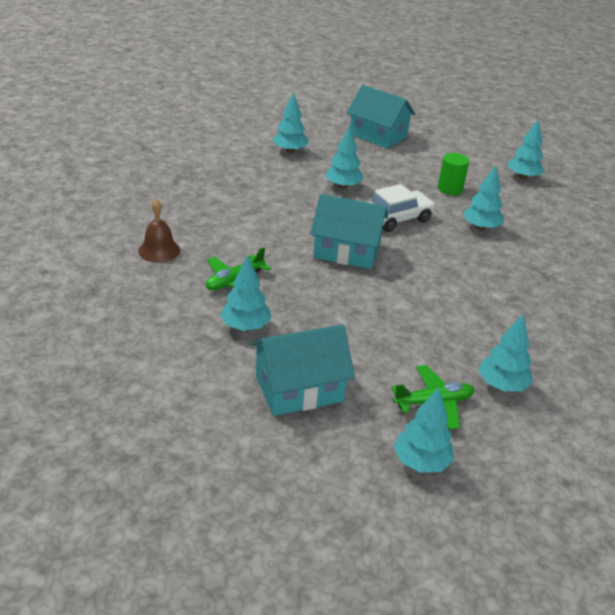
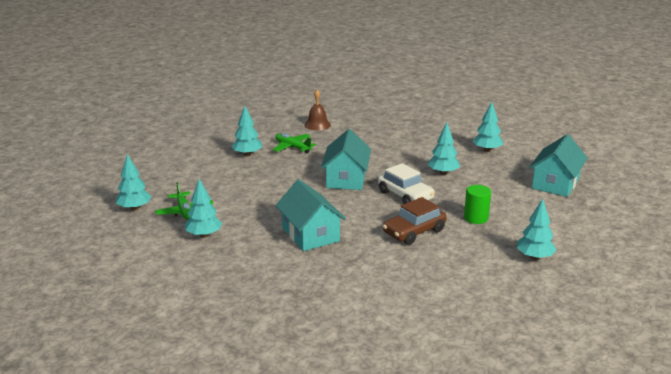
camera: 85 degrees right, 10 degrees down
turquoise house [250,324,355,416] -> turquoise house moved to [276,179,346,251]
turquoise tree [463,165,504,230] -> brown car [383,197,447,245]

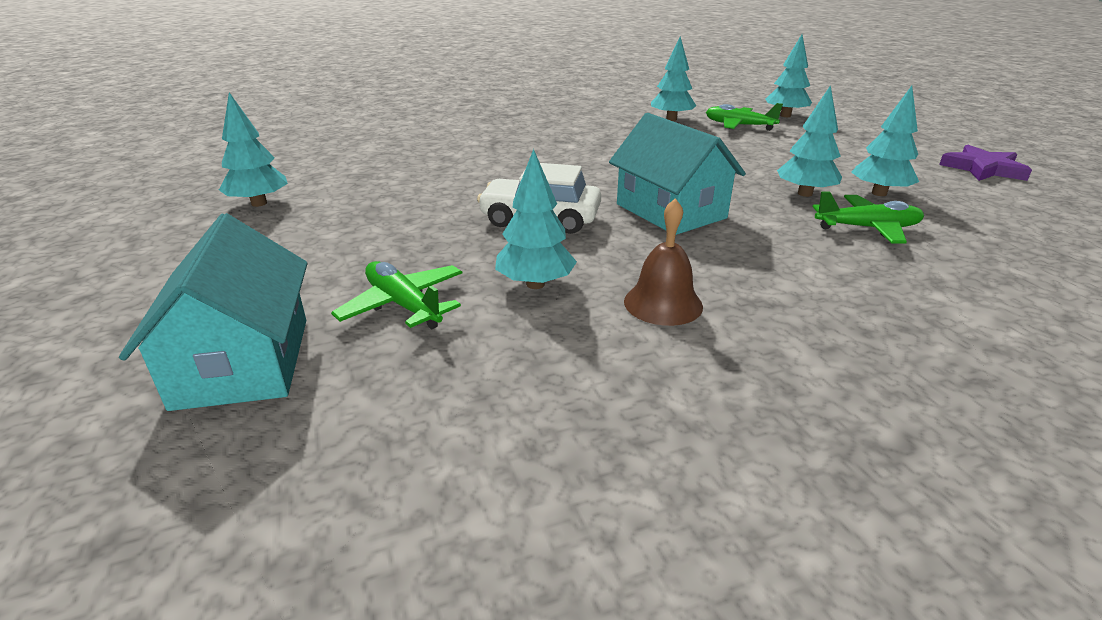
camera: 140 degrees right, 5 degrees up
turquoise house [276,179,346,251] -> none
brown bell [304,90,331,130] -> brown bell moved to [624,198,703,326]
brown car [383,197,447,245] -> none
green cylinder [464,185,491,224] -> none
turquoise tree [472,102,503,152] -> turquoise tree moved to [777,85,842,197]
none -> green plane [331,261,463,329]
none -> purple star [939,145,1032,181]

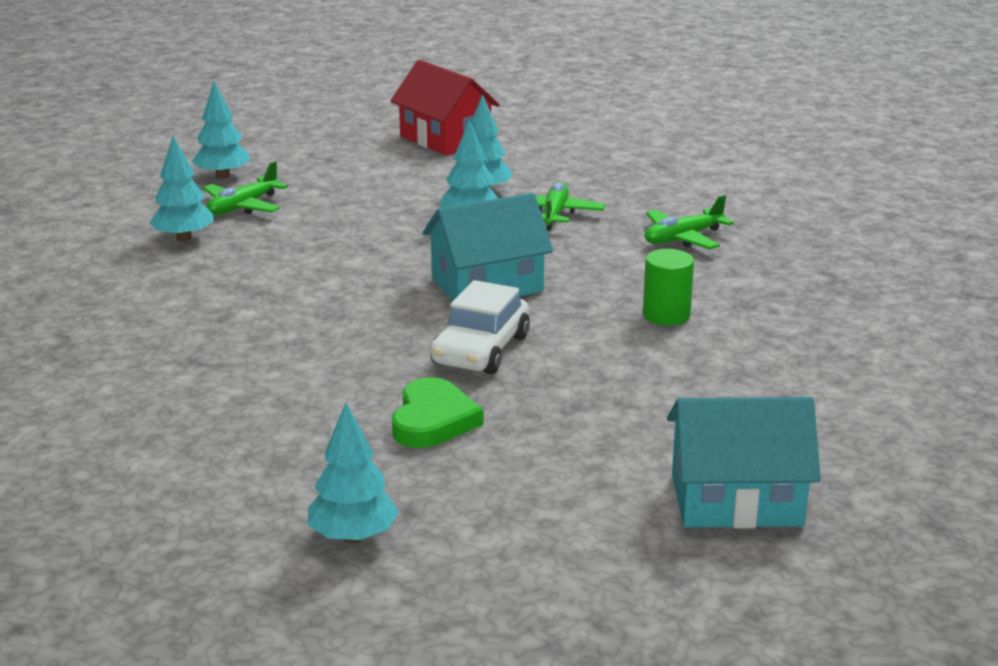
camera: 80 degrees left, 5 degrees down
green plane [331,261,463,329] -> green plane moved to [644,195,734,249]
turquoise tree [495,149,577,289] -> none
brown bell [624,198,703,326] -> green cylinder [643,249,694,325]
purple star [939,145,1032,181] -> red house [390,60,500,156]
none -> green heart [392,377,484,448]

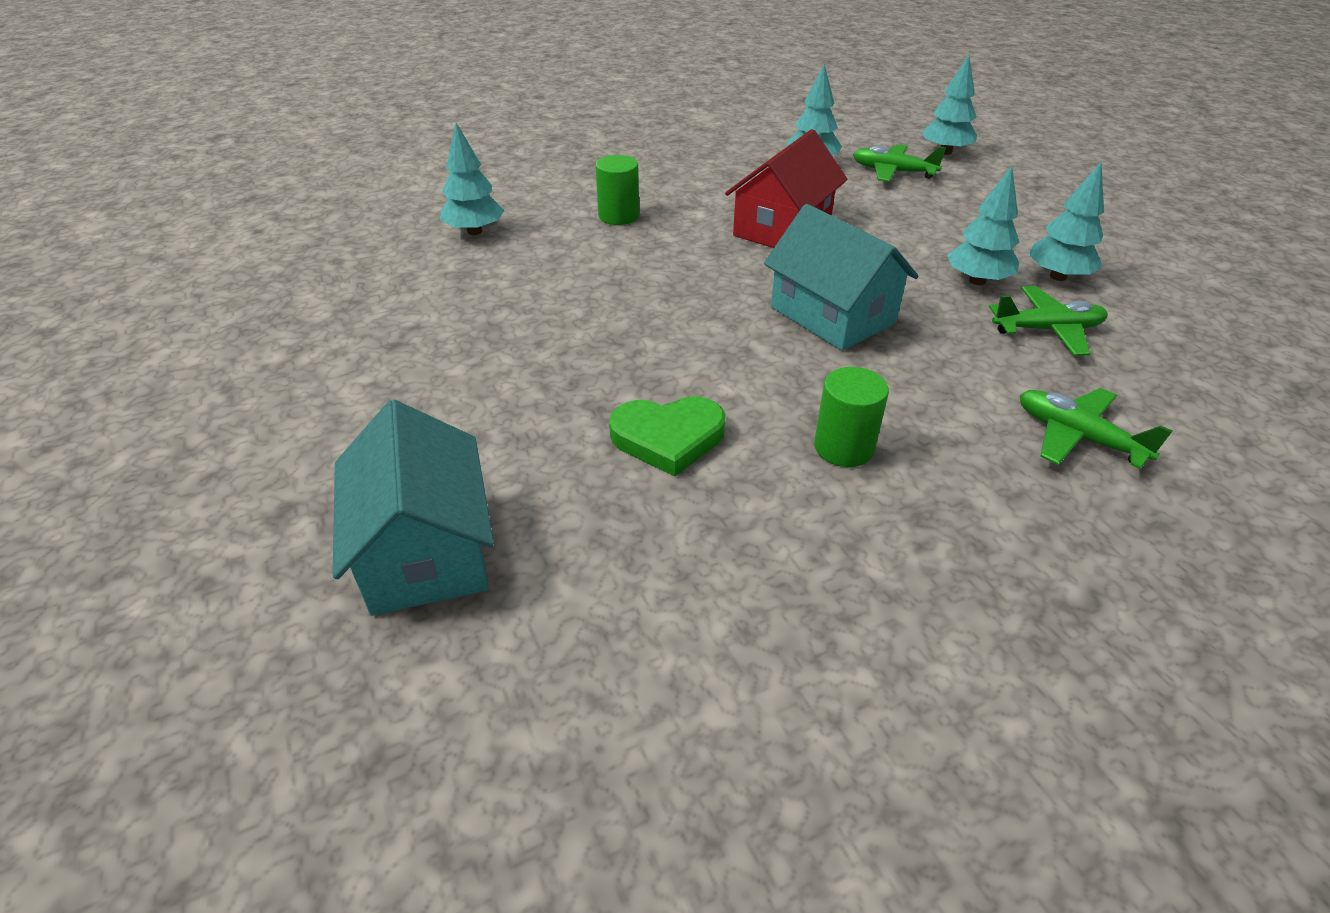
camera: 75 degrees right, 15 degrees up
turquoise tree [307,402,399,544] -> turquoise tree moved to [440,123,504,235]
red house [390,60,500,156] -> red house moved to [725,129,847,248]
green heart [392,377,484,448] -> green heart moved to [609,396,725,477]
white car [430,280,530,375] -> none
none -> green cylinder [595,155,639,225]

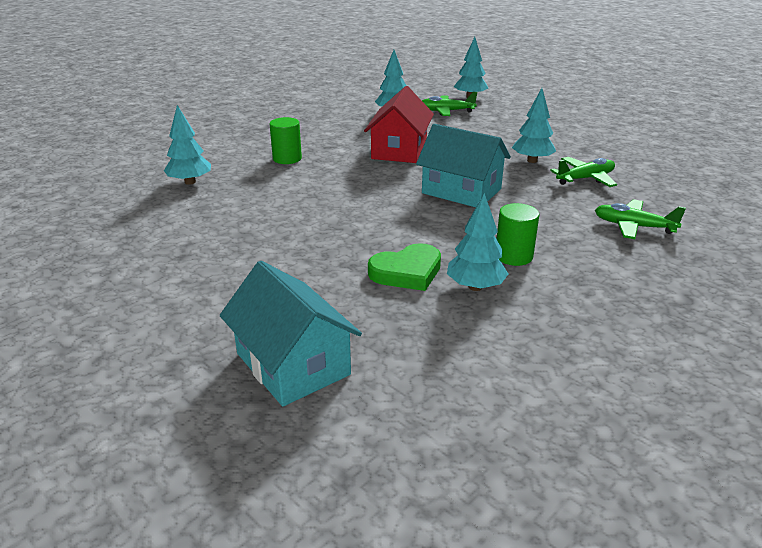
camera: 20 degrees left, 10 degrees down
turquoise tree [1029,162,1104,281] -> turquoise tree moved to [447,193,508,291]

